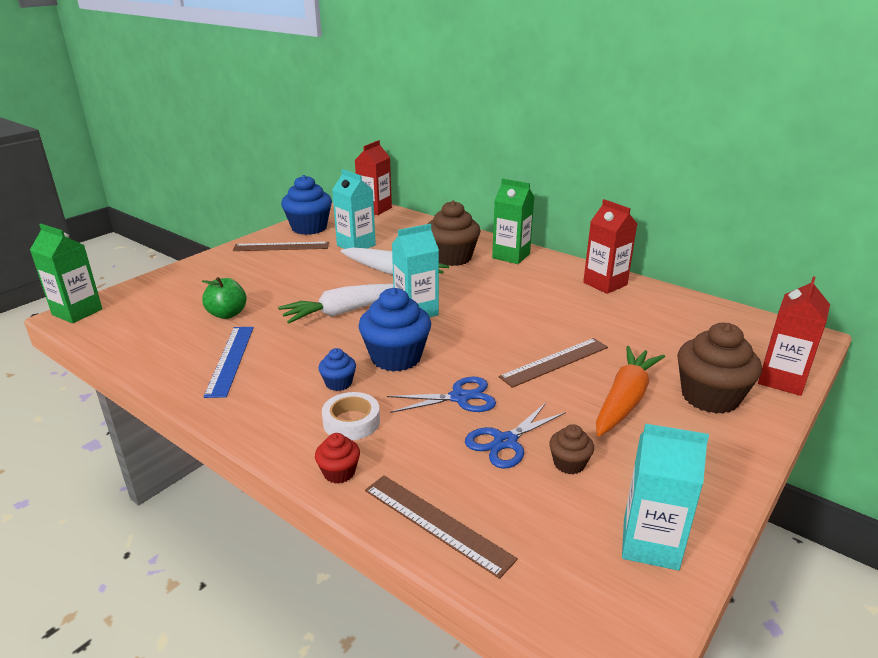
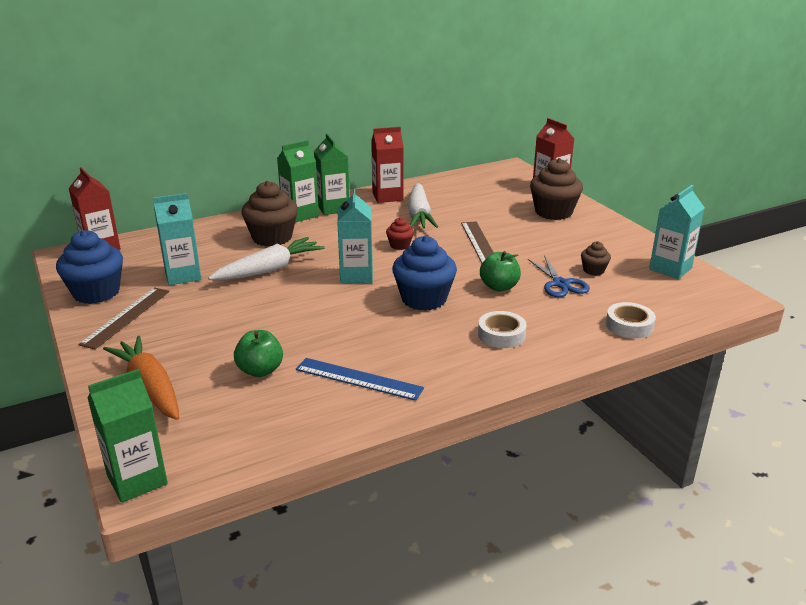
camera: 65 degrees left, 0 degrees up
white carrot [278,284,394,324] -> white carrot moved to [407,183,438,228]
red cupcake [315,433,360,484] -> red cupcake moved to [386,218,414,250]
blue cupcake [318,348,356,391] -> none
brown ruler [365,475,518,579] -> white tape [606,302,656,338]
blue scissors [387,376,496,413] -> green apple [480,251,521,291]
orange carrot [596,346,665,436] -> orange carrot moved to [103,336,179,420]
none -> green carton [314,133,350,215]

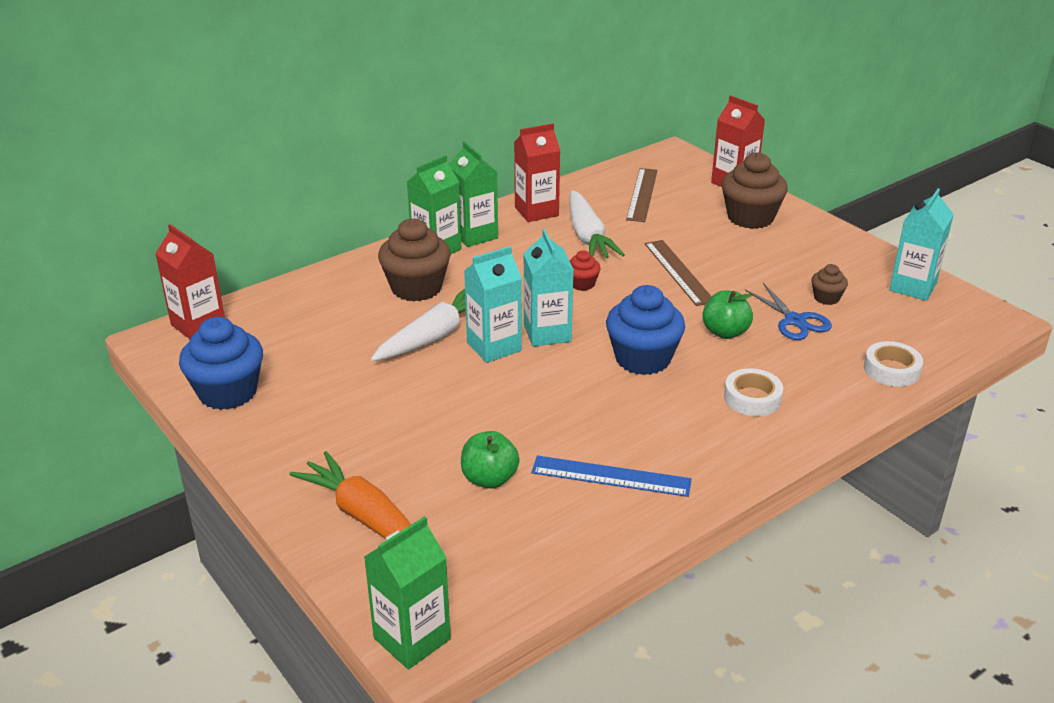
camera: 10 degrees left, 5 degrees up
brown ruler [78,287,170,349] -> brown ruler moved to [626,168,658,222]
turquoise carton [153,193,201,285] -> turquoise carton moved to [464,246,522,363]

